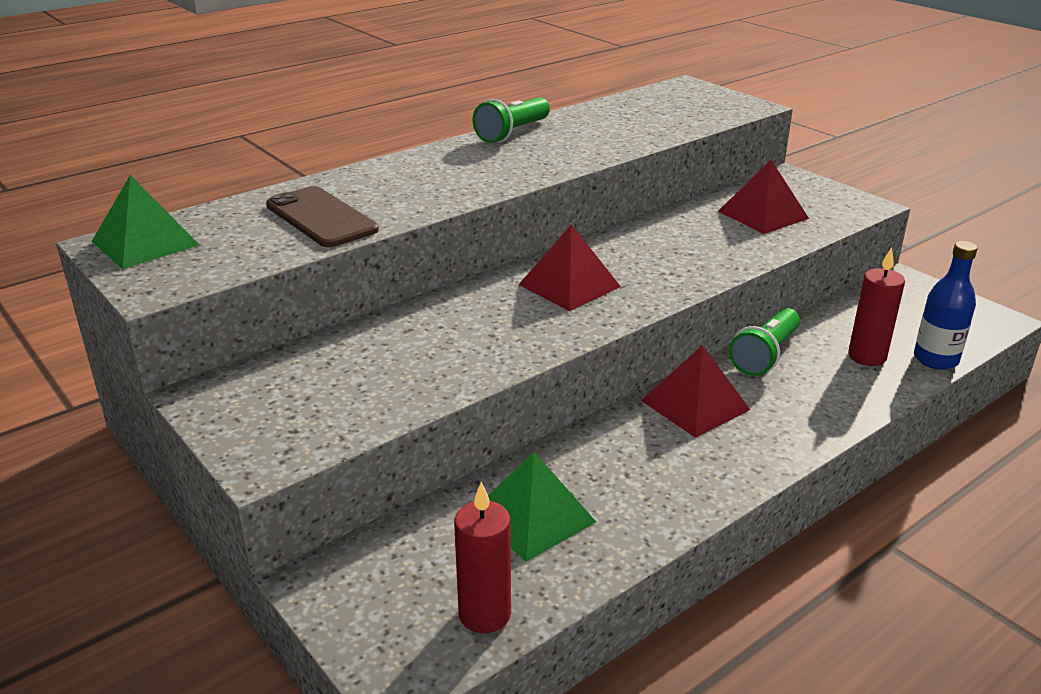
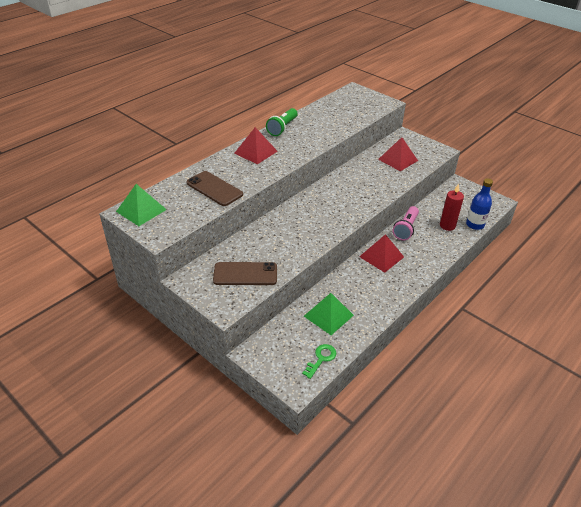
camera: 10 degrees left, 10 degrees up
red candle [454,481,511,633] -> green key [302,344,336,379]
red pyramid [518,224,621,311] -> red pyramid moved to [234,127,277,164]
green flashlight [729,308,800,376] -> pink flashlight [393,206,419,240]
none -> brown phone [213,262,277,285]

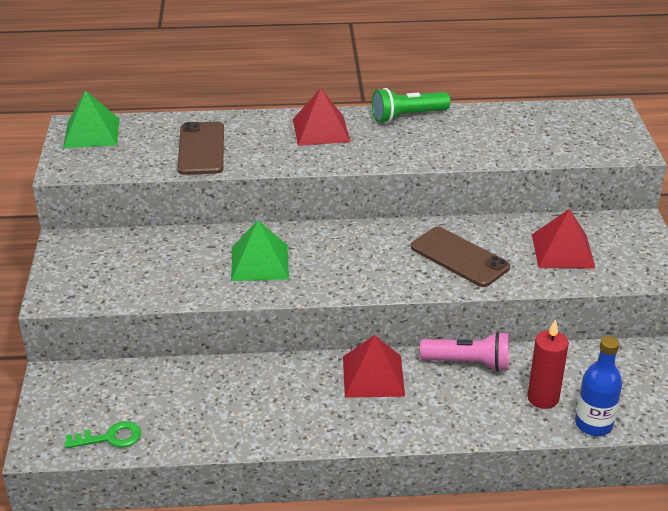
camera: 45 degrees right, 5 degrees down
brown phone [213,262,277,285] -> brown phone moved to [411,227,510,287]
green pyramid [304,293,354,335] -> green pyramid moved to [231,220,289,281]
pink flashlight [393,206,419,240] -> pink flashlight turned 150 degrees counterclockwise [420,331,509,372]

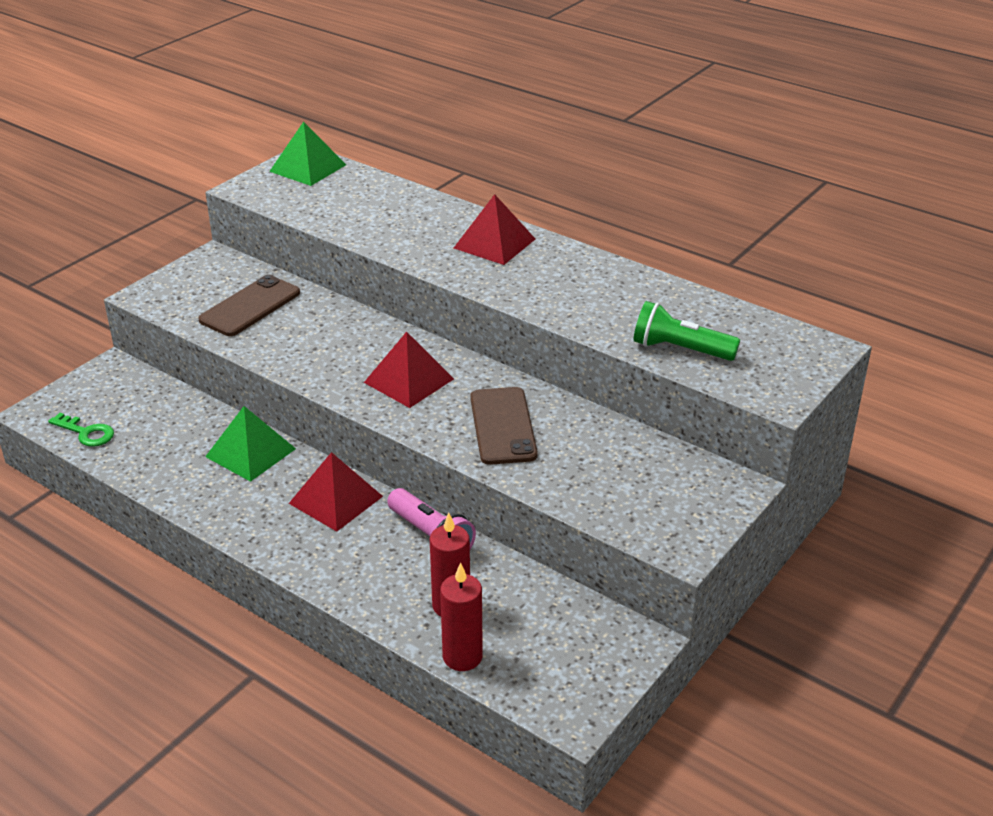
camera: 40 degrees right, 0 degrees up
brown phone [177,122,224,175] -> brown phone moved to [198,275,300,336]
green pyramid [231,220,289,281] -> green pyramid moved to [205,406,296,482]
green flashlight [372,88,450,123] -> green flashlight moved to [634,301,740,361]
red pyramid [532,209,596,269] -> red pyramid moved to [364,332,454,408]
blue bottle [575,336,622,436] -> red candle [440,562,483,671]

